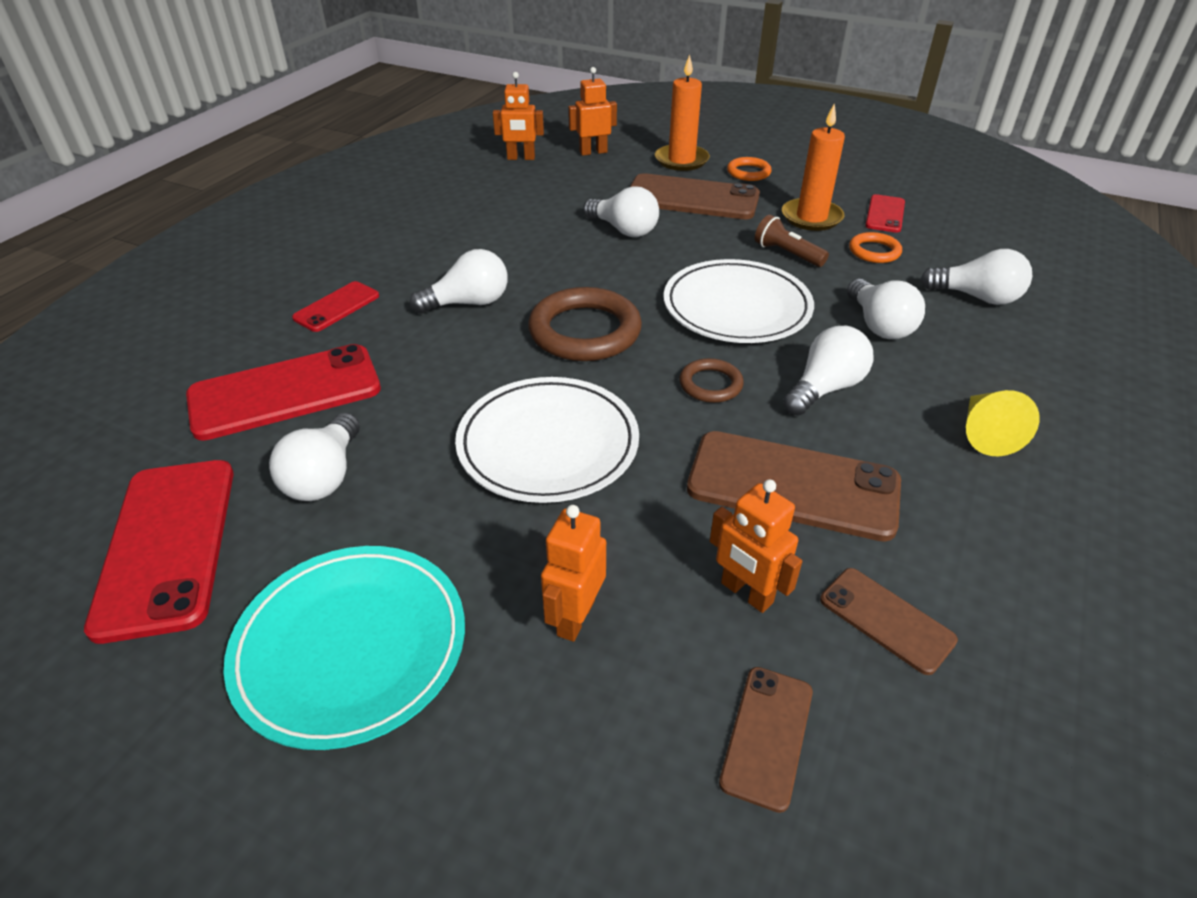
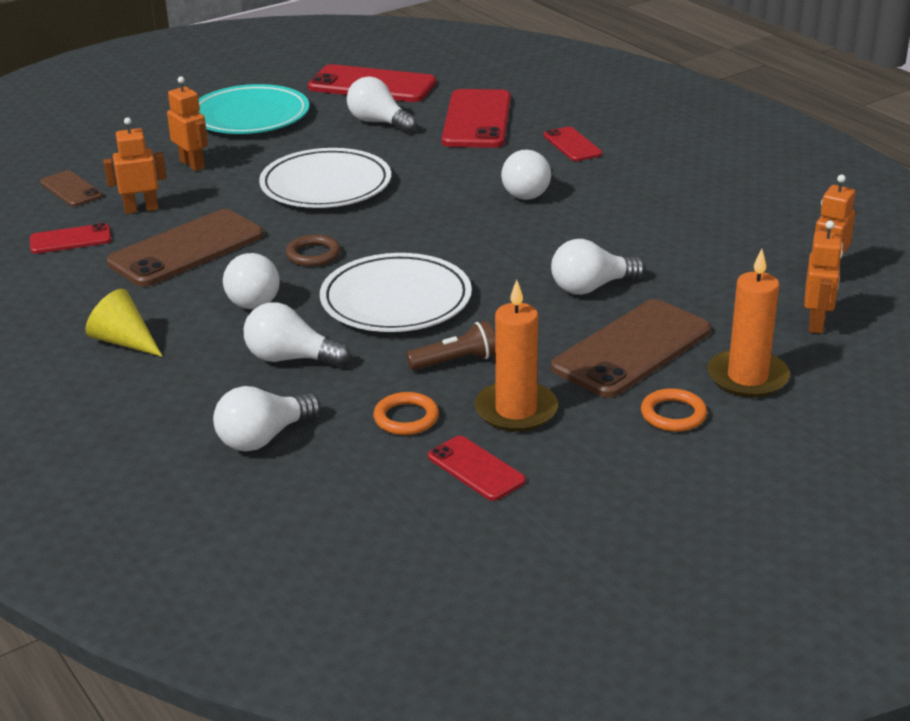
camera: 120 degrees right, 10 degrees down
brown ring [528,287,642,361] -> none
brown phone [820,568,958,675] -> red phone [30,223,112,254]

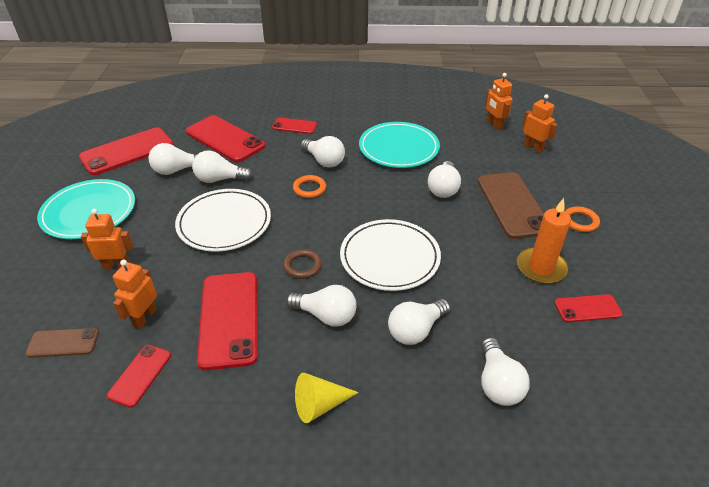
camera: 55 degrees left, 10 degrees up
brown phone [107,209,264,287] -> red phone [197,272,258,370]
orange ring [373,392,439,435] -> orange ring moved to [293,175,326,198]
brown flashlight [406,321,495,370] -> none
orange candle [707,249,790,398] -> none
none -> white light bulb [192,150,253,183]
none -> turquoise plate [359,122,440,168]

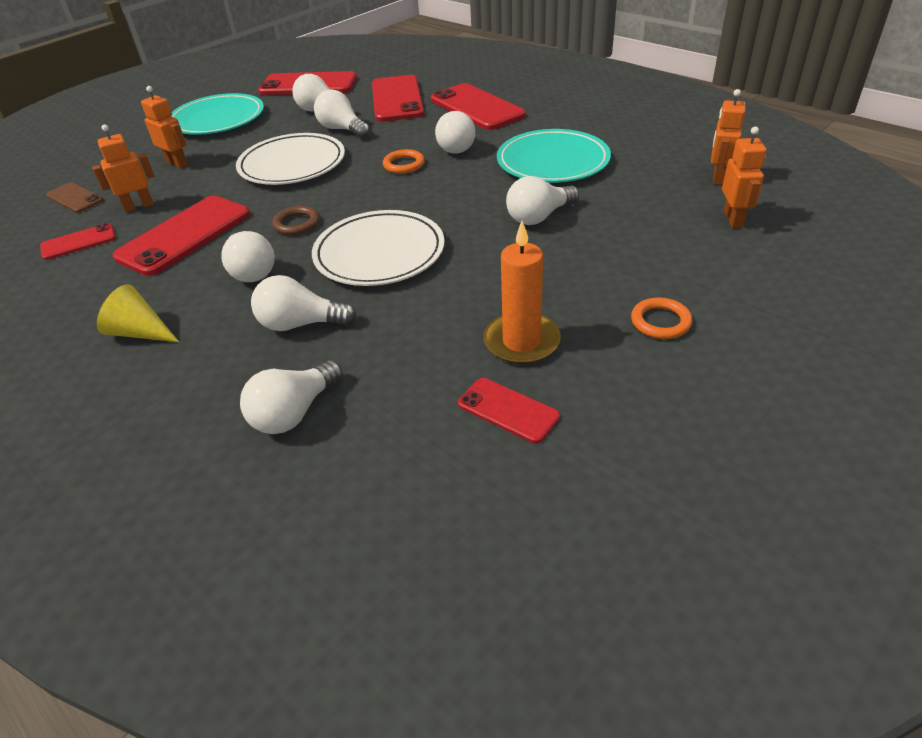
camera: 45 degrees right, 0 degrees up
red phone [272,117,317,134] -> red phone [431,83,525,130], size x1.88
brown phone [478,172,544,239] -> none

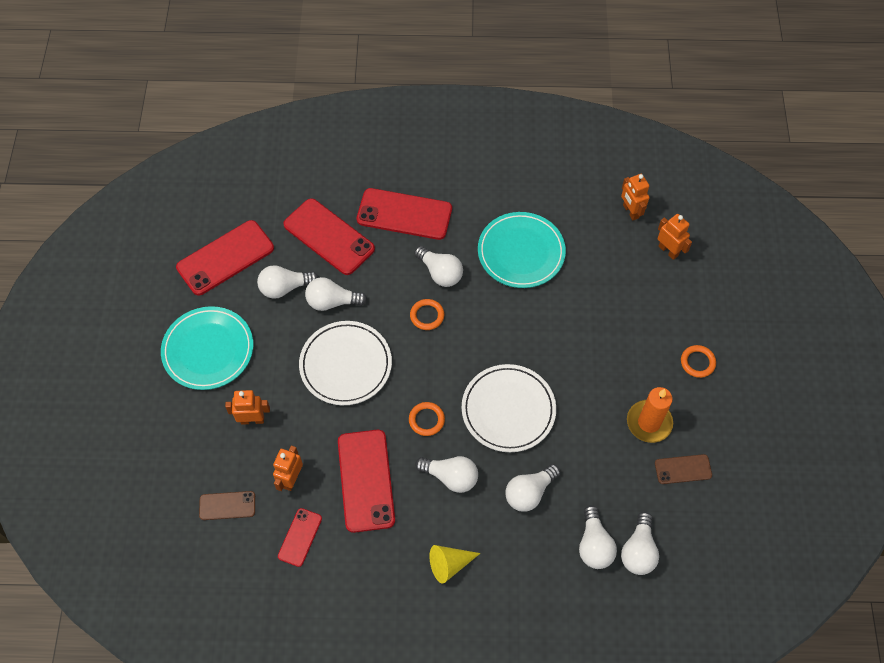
camera: 45 degrees left, 20 degrees up
brown ring [272,206,319,235] -> orange ring [409,402,445,436]
red phone [458,378,560,443] -> brown phone [655,454,712,484]
white light bulb [506,176,579,225] -> white light bulb moved to [621,512,659,575]

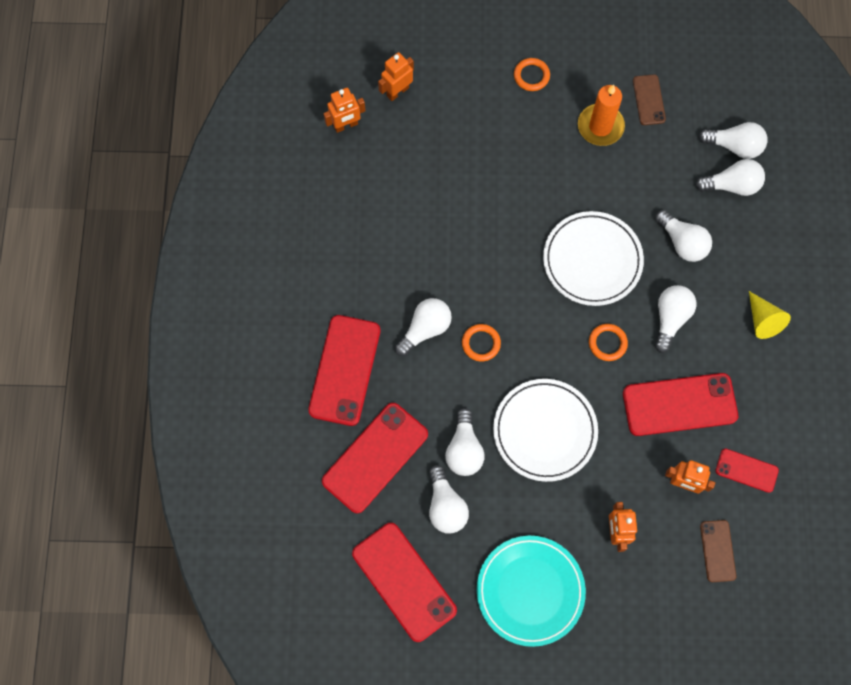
camera: 90 degrees left, 10 degrees up
turquoise plate [478,212,566,288] -> none

